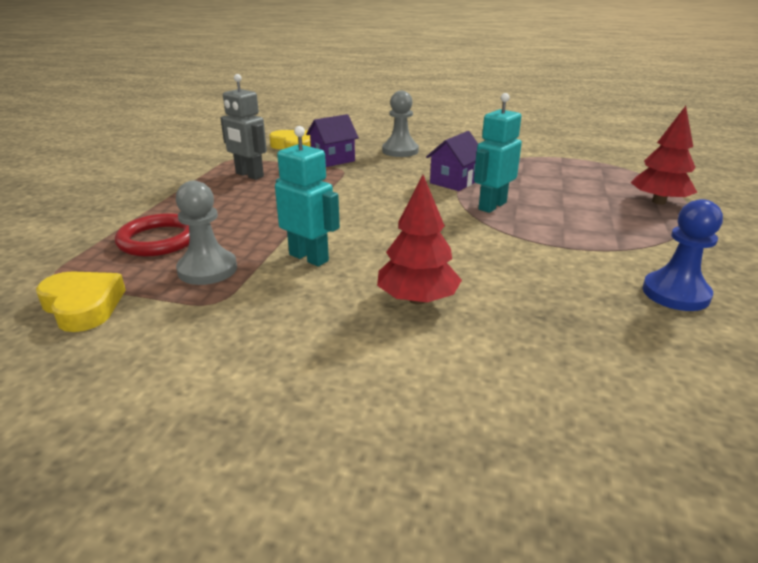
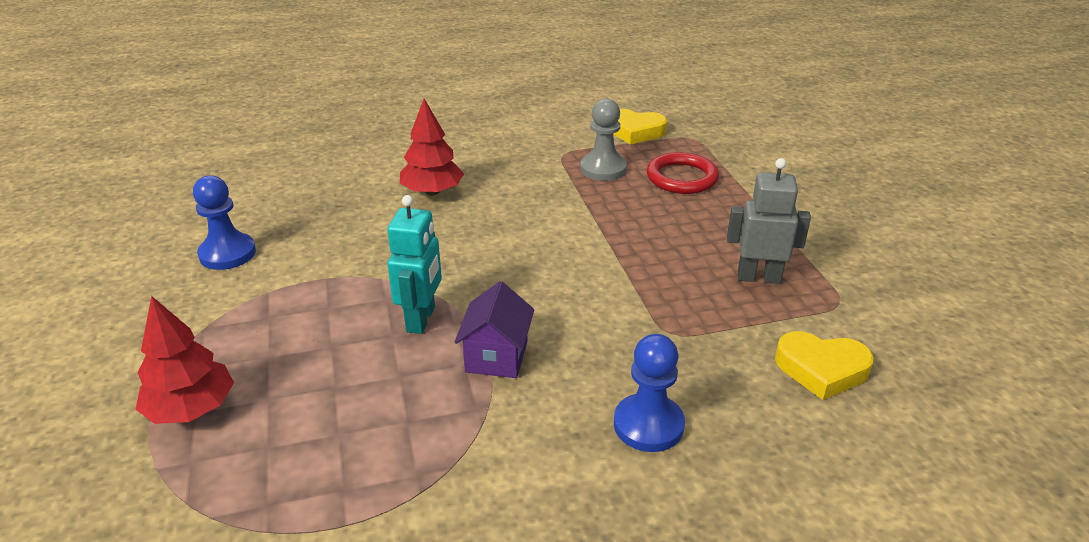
camera: 150 degrees right, 5 degrees up
turquoise robot [275,126,340,266] -> none
purple house [306,114,359,167] -> none
grey pawn [382,91,419,157] -> blue pawn [614,334,685,452]

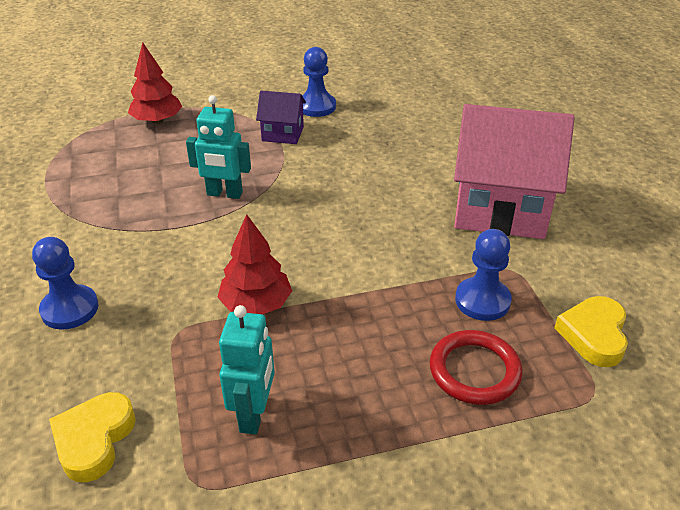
camera: 90 degrees right, 5 degrees up
red tree [400,99,464,196] -> red tree moved to [217,214,292,314]
purple house [454,281,534,378] -> purple house moved to [256,91,306,144]
grey pawn [580,99,627,181] -> blue pawn [455,229,512,321]
grey robot [727,158,811,284] -> turquoise robot [219,305,275,435]
none -> pink house [454,104,575,239]

